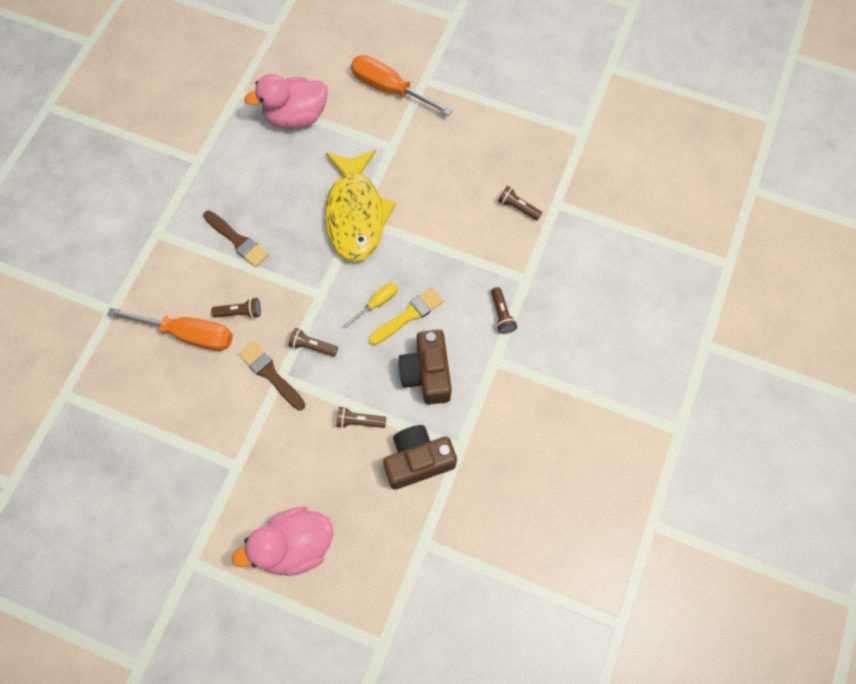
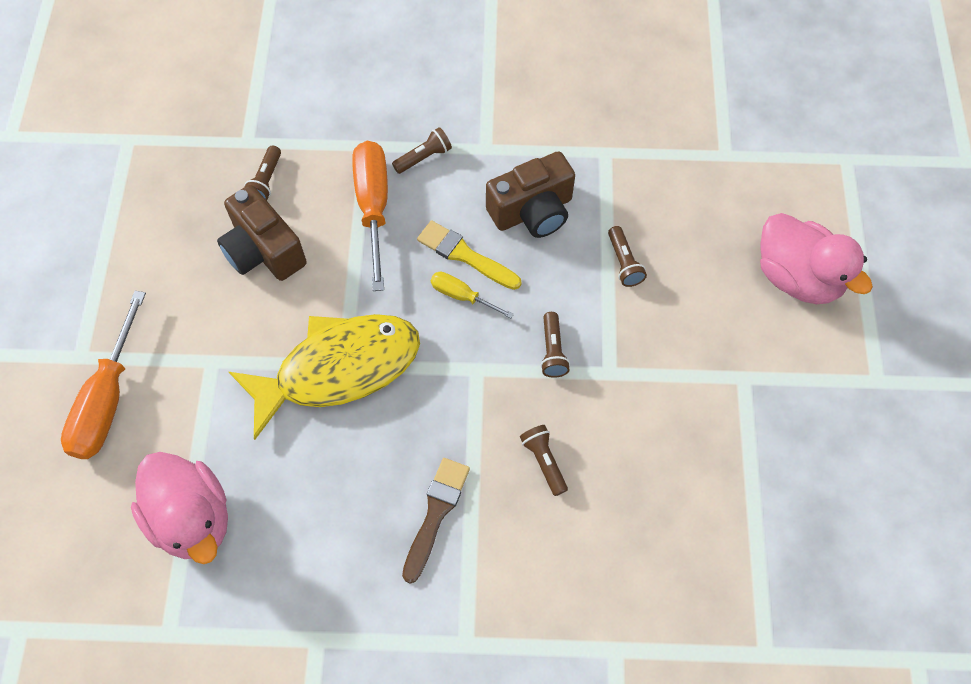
camera: 110 degrees left, 5 degrees down
orange screwdriver [107,308,233,351] -> orange screwdriver moved to [352,141,388,291]
brown brush [239,341,305,411] -> none
brown camera [383,425,457,490] -> brown camera moved to [217,185,307,281]

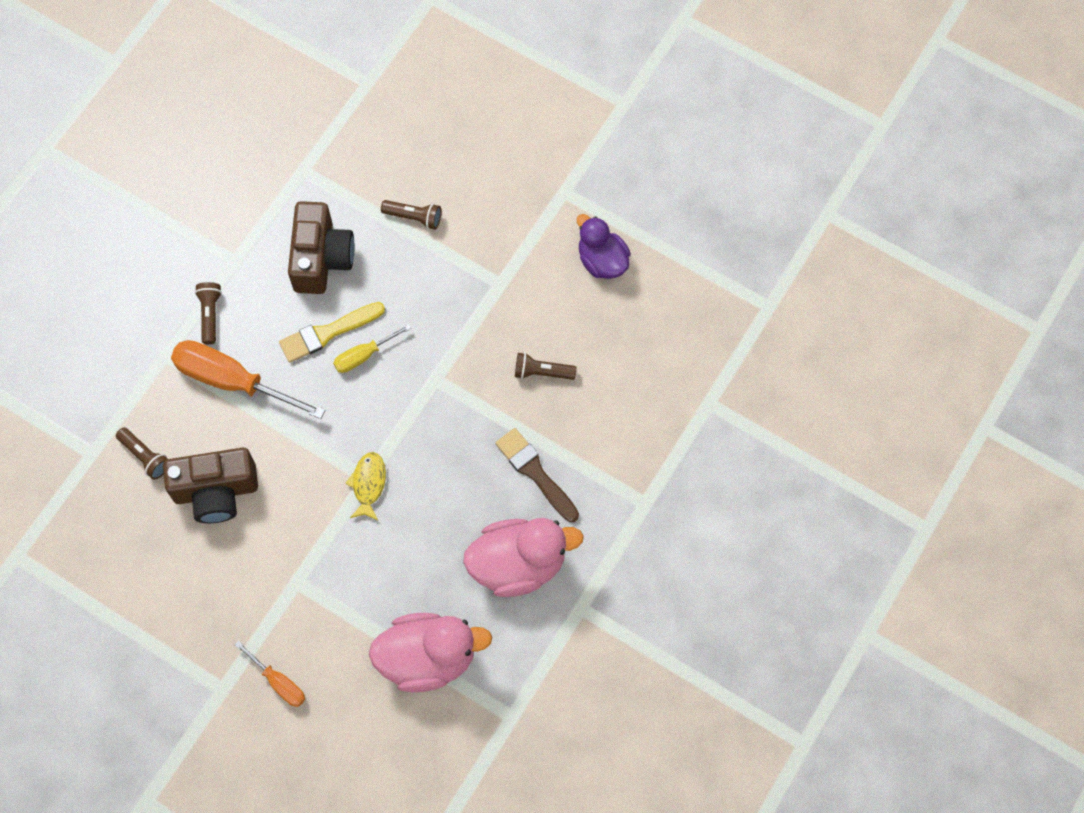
camera: 60 degrees left, 5 degrees up
orange screwdriver [61,291,146,459] -> orange screwdriver [235,641,305,707], size x0.52
yellow fish [229,314,420,440] -> yellow fish [345,452,386,521], size x0.40
brown flashlight [541,312,570,378] -> none
pink duck [760,213,873,304] -> pink duck moved to [463,518,584,597]
none -> purple duck [577,214,631,279]

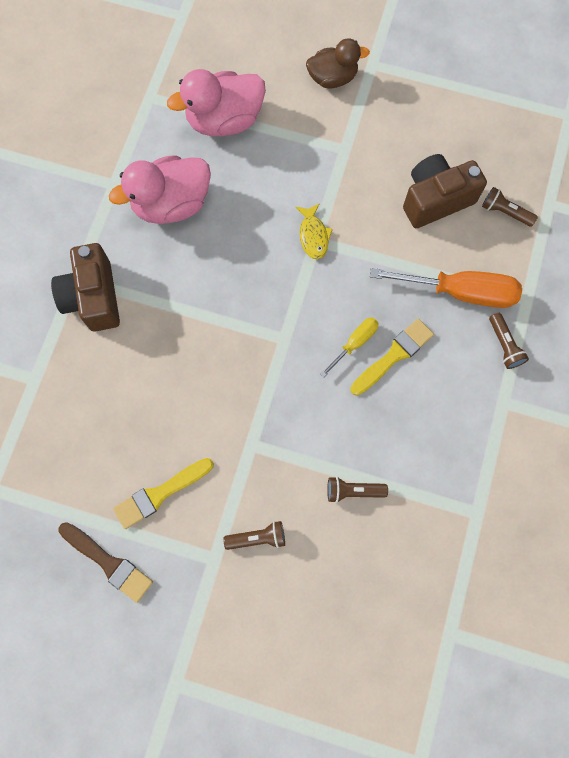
camera: 165 degrees right, 5 degrees up
orange screwdriver [235,641,305,707] -> brown duck [306,39,370,88]
brown camera [288,201,355,294] -> brown camera moved to [51,243,120,331]
brown brush [495,428,579,522] -> brown brush moved to [59,522,153,603]
brown flashlight [515,353,577,380] -> brown flashlight moved to [223,521,285,550]
purple duck [577,214,631,279] -> yellow brush [113,458,214,529]

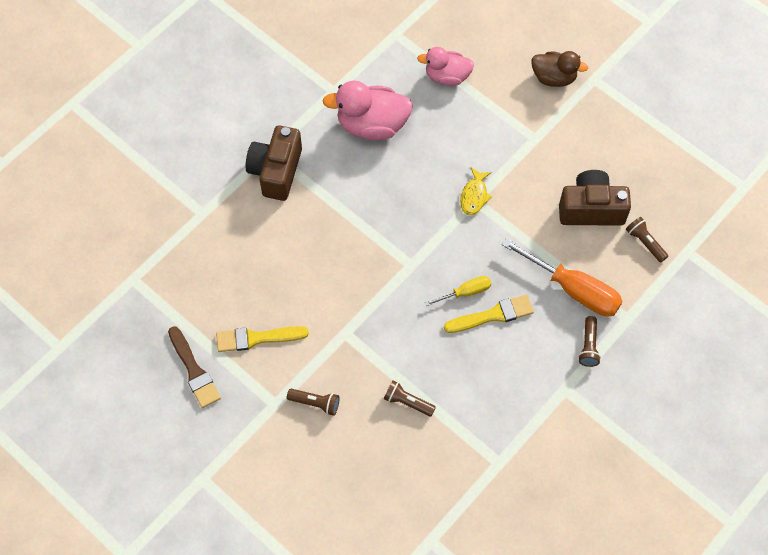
camera: 25 degrees right, 10 degrees down
pink duck [167,69,266,136] -> pink duck [417,47,474,86], size x0.65

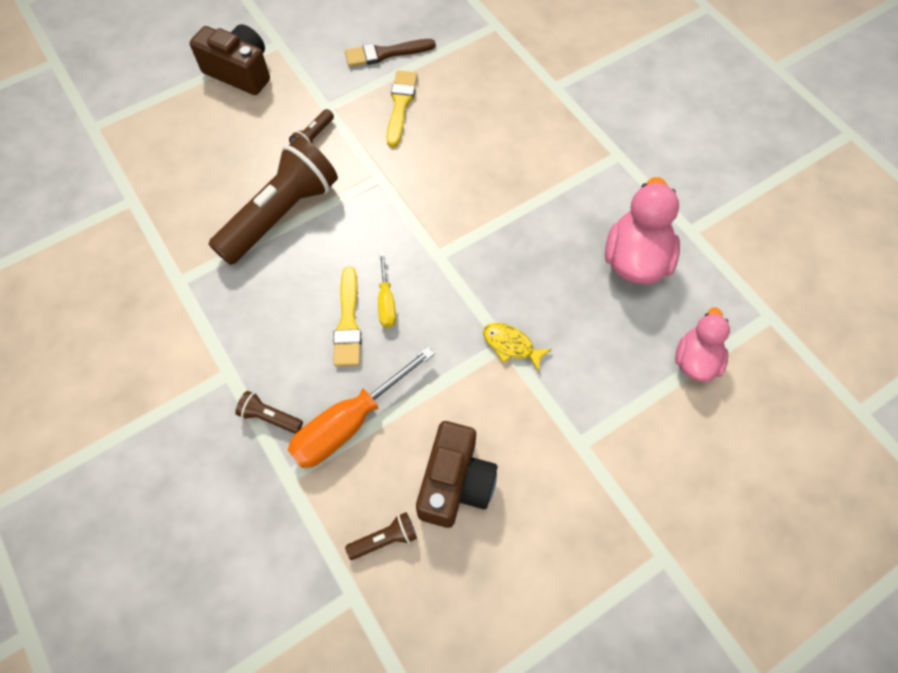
camera: 105 degrees right, 0 degrees up
brown camera [245,125,302,201] -> brown camera moved to [190,24,270,95]
brown flashlight [384,381,436,417] -> brown flashlight [209,137,338,265], size x2.44
brown duck [532,51,588,87] -> none

